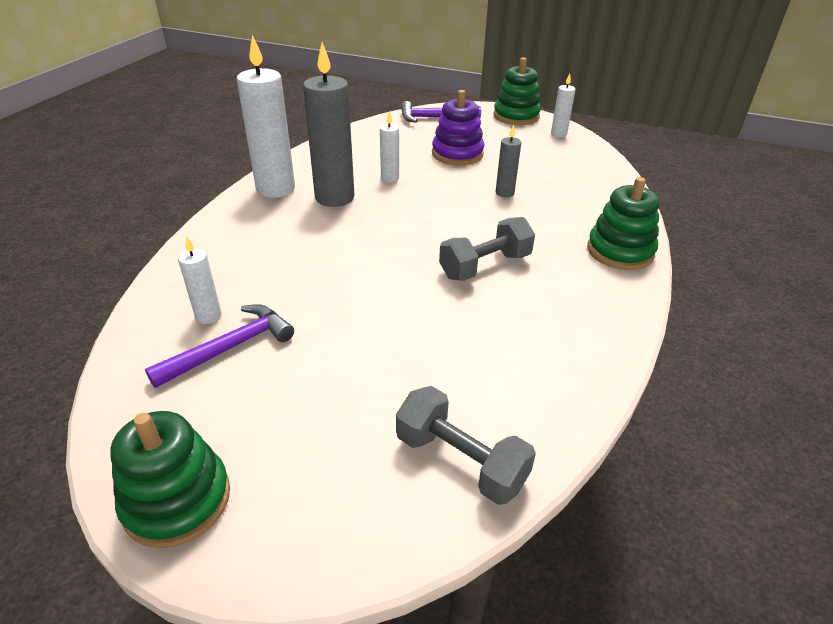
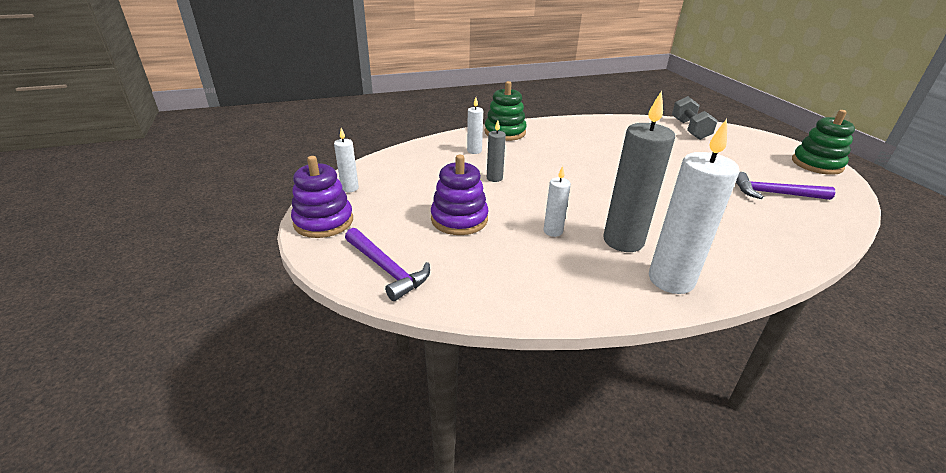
camera: 130 degrees left, 5 degrees down
white candle [178,236,221,324] -> white candle moved to [467,97,483,154]
grey dumbbell [439,217,535,281] -> none
green stacking toy [493,57,541,125] -> purple stacking toy [291,156,353,238]

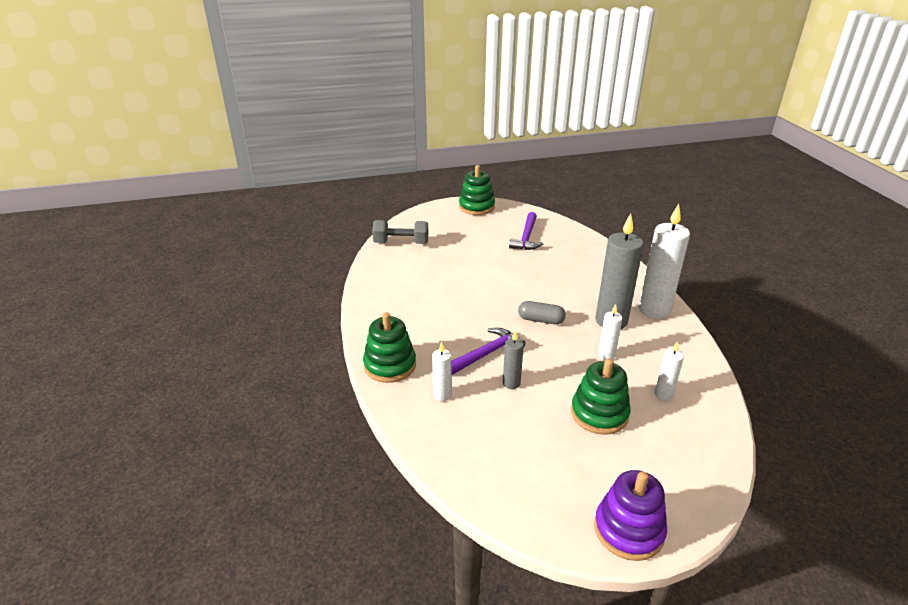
camera: 85 degrees left, 0 degrees up
white candle [334,128,359,192] -> white candle moved to [654,341,684,401]
purple hammer [345,228,430,301] -> purple hammer moved to [451,328,525,375]
purple stacking toy [431,155,489,235] -> green stacking toy [571,359,631,435]
none -> grey capsule [518,301,566,324]

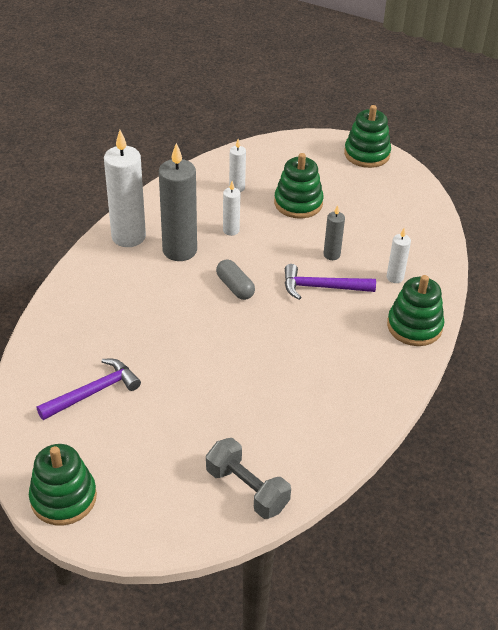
camera: 140 degrees left, 10 degrees up
purple stacking toy [594,470,667,561] -> green stacking toy [344,105,391,168]

